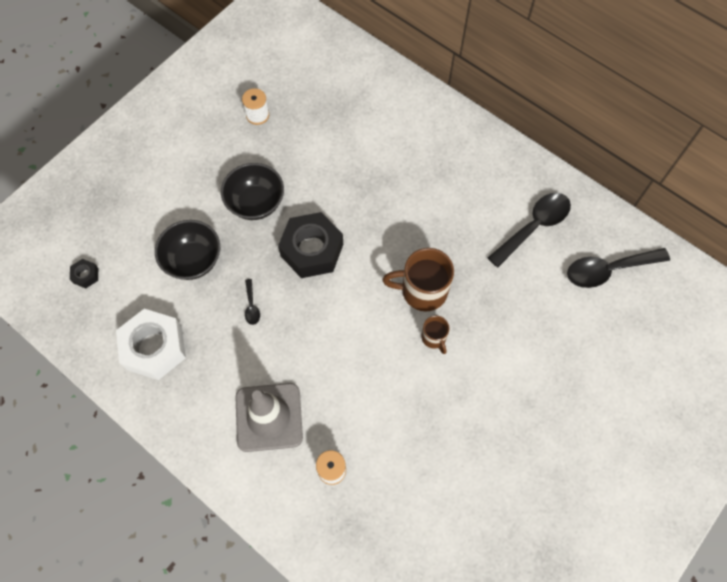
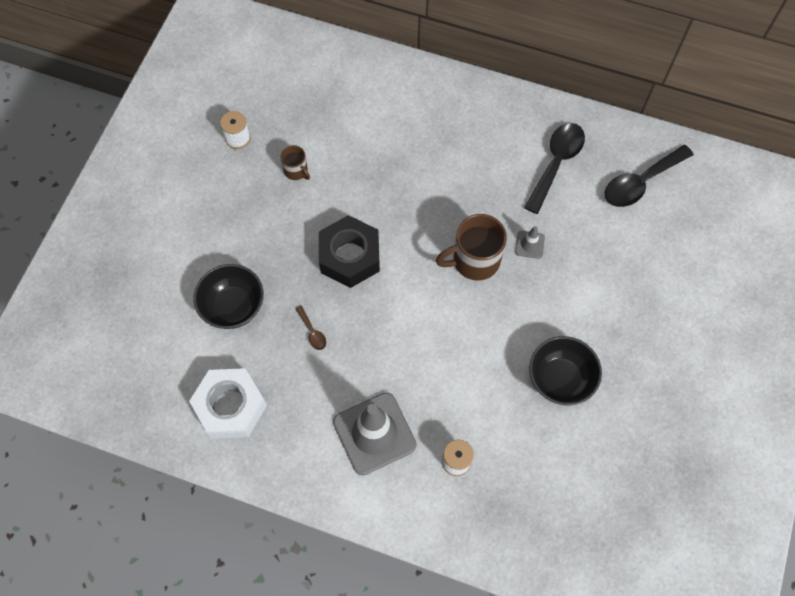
camera: 20 degrees left, 0 degrees up
black nut [70,259,98,289] -> none
black bowl [221,163,284,220] -> black bowl moved to [529,336,602,405]
black spoon [245,279,260,325] -> brown spoon [295,305,326,350]
brown mug [421,315,450,354] -> brown mug moved to [280,145,310,180]
none -> grey traffic cone [515,226,545,259]

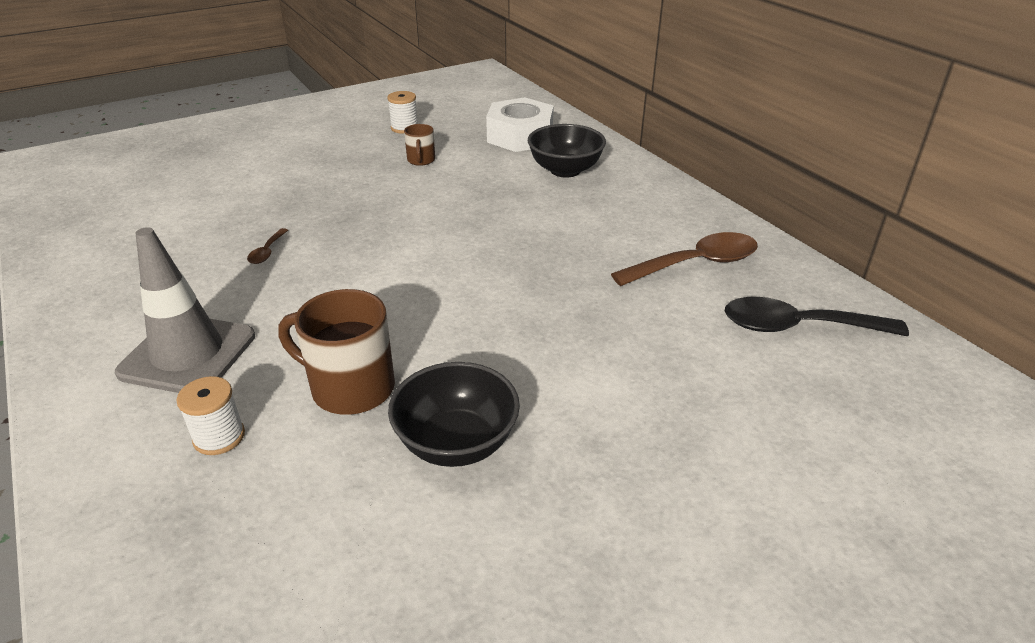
camera: 40 degrees right, 30 degrees down
white nut [189,368,267,439] -> white nut moved to [486,97,554,152]
black bowl [193,264,264,329] -> black bowl moved to [528,124,606,178]
black nut [319,215,380,288] -> none
brown mug [436,214,507,280] -> brown mug moved to [278,289,395,415]
grey traffic cone [515,226,545,259] -> none
black spoon [524,123,585,214] -> brown spoon [611,232,758,286]

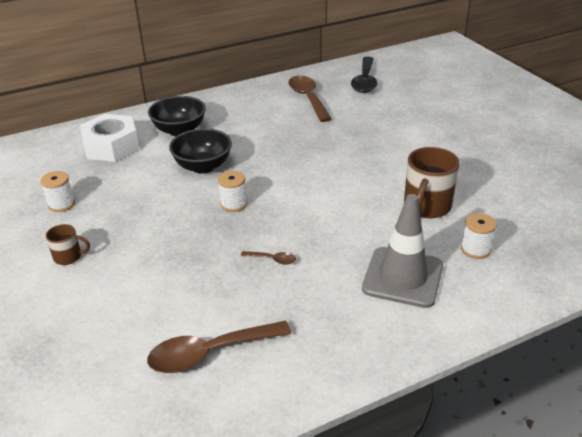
camera: 85 degrees left, 0 degrees up
black bowl [388,362,520,467] -> black bowl moved to [169,128,232,173]
brown mug [404,124,435,166] -> brown mug moved to [46,224,90,265]
none -> brown spoon [147,321,292,373]
none -> white spool [218,171,247,212]

